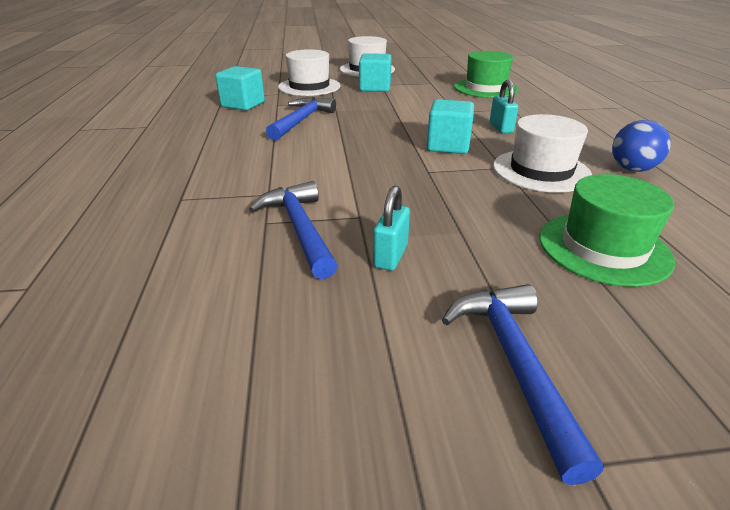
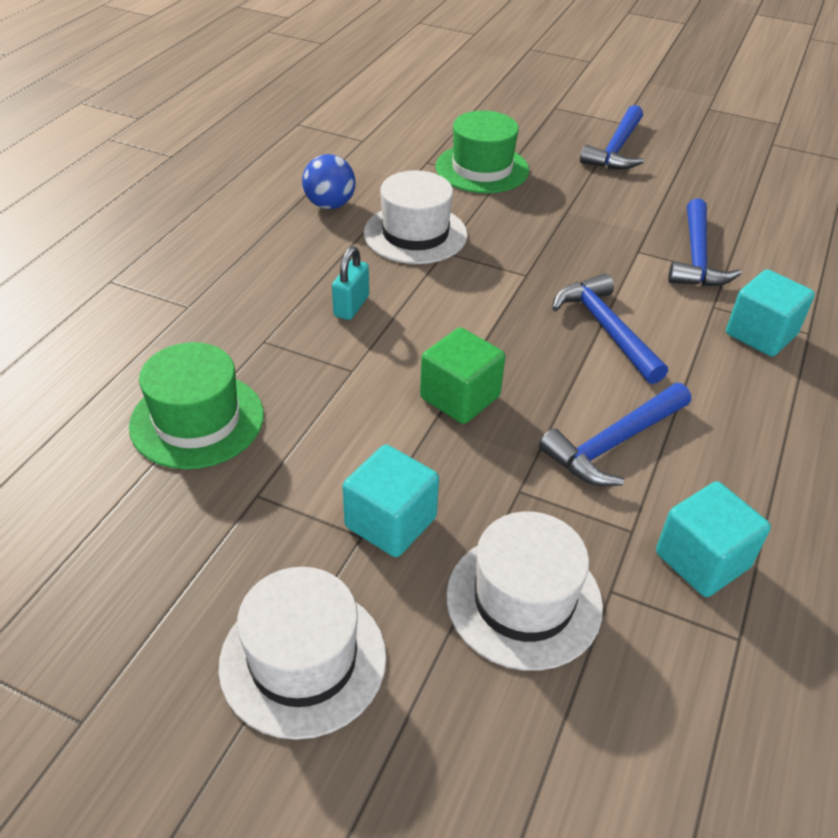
camera: 150 degrees left, 10 degrees up
turquoise padlock [373,185,410,271] -> none
turquoise cube [427,99,474,154] -> turquoise cube moved to [726,269,815,357]
none -> green cube [420,327,505,424]
none -> blue hammer [552,273,668,384]

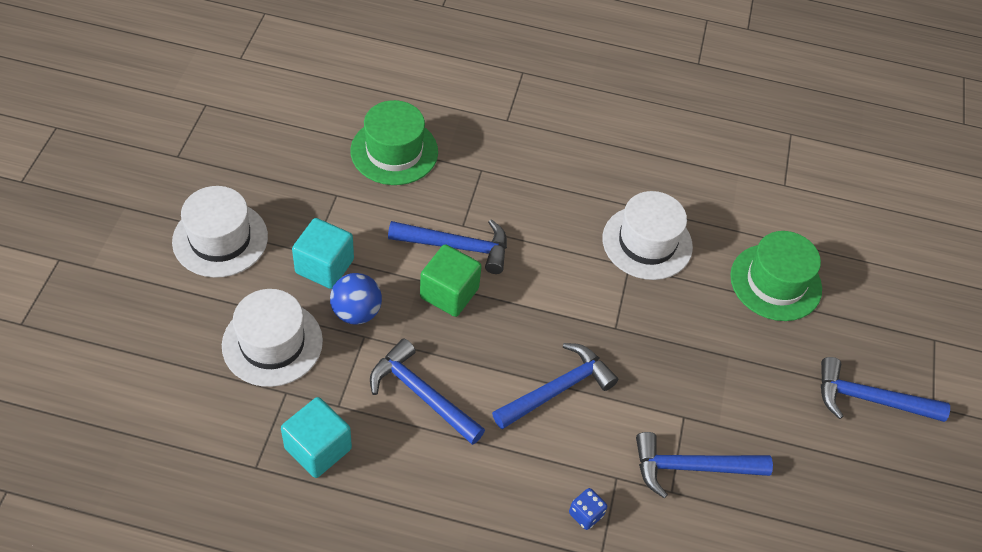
camera: 75 degrees right, 10 degrees up
blue ball [302,154,356,209] -> blue ball moved to [330,273,382,324]
turquoise padlock [332,246,369,320] -> none
turquoise cube [726,269,815,357] -> blue dice [569,488,607,530]
none -> blue hammer [388,219,507,274]

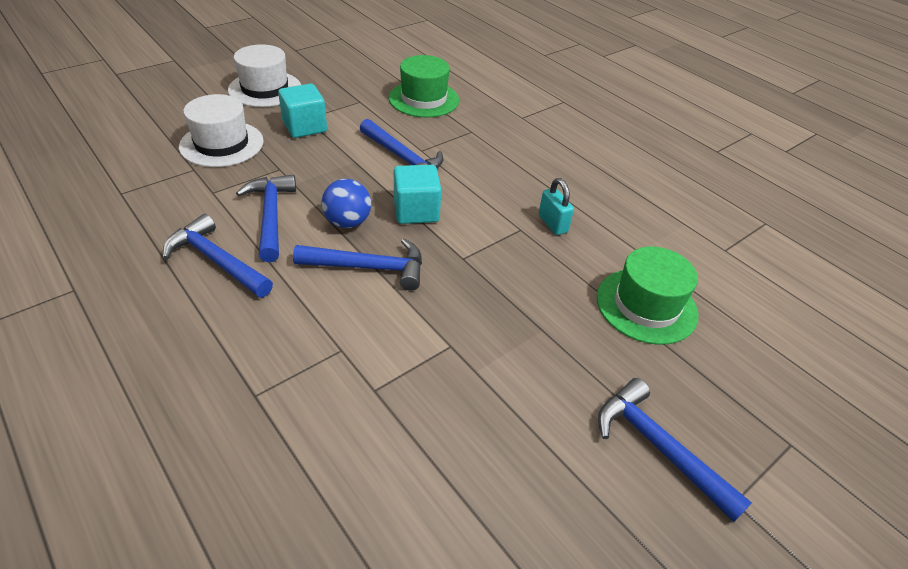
camera: 40 degrees right, 10 degrees down
turquoise cube [281,397,352,478] -> turquoise cube moved to [394,165,441,224]
blue ball [330,273,382,324] -> blue ball moved to [321,179,371,228]
green cube [420,244,482,317] -> none
blue dice [569,488,607,530] -> none
white hat [602,191,693,280] -> turquoise padlock [539,178,574,235]
blue hammer [636,432,773,499] -> blue hammer moved to [163,214,273,298]

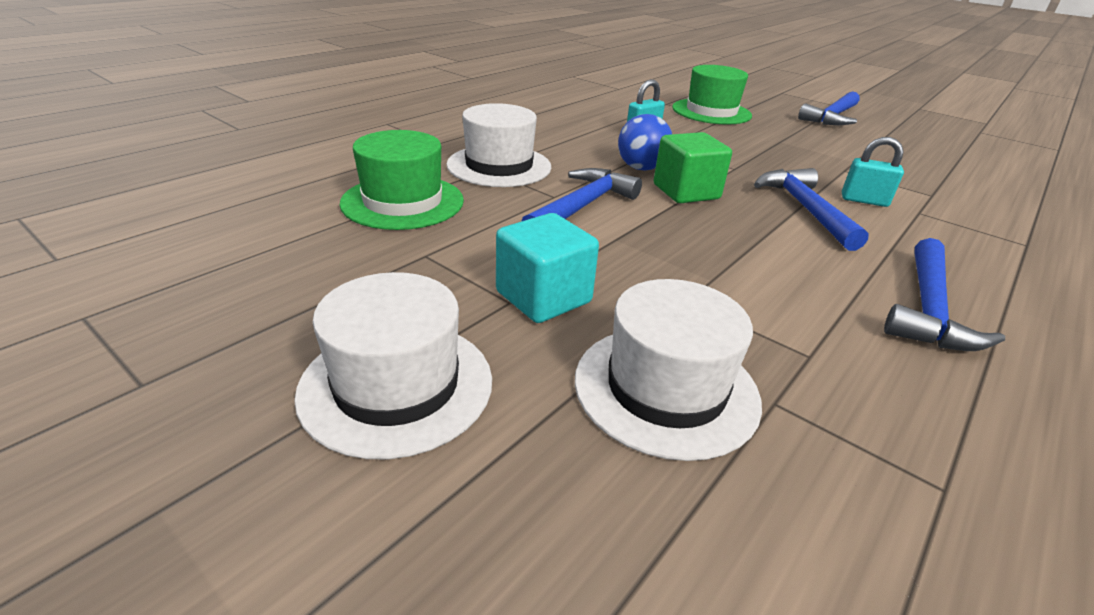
camera: 100 degrees left, 10 degrees down
blue hammer [236,175,296,262] -> none
blue ball [321,179,371,228] -> blue ball moved to [618,114,672,171]
turquoise cube [394,165,441,224] -> green cube [654,132,732,203]
none -> white hat [446,103,551,187]
none -> turquoise padlock [842,137,904,207]

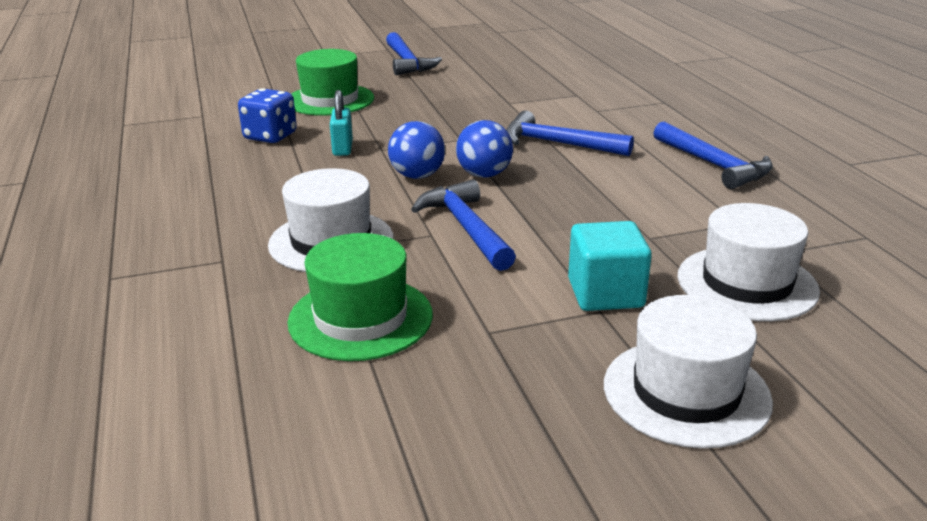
camera: 55 degrees left, 5 degrees down
green cube [654,132,732,203] -> blue ball [456,120,513,178]
turquoise padlock [842,137,904,207] -> none
none -> blue dice [238,88,297,143]

